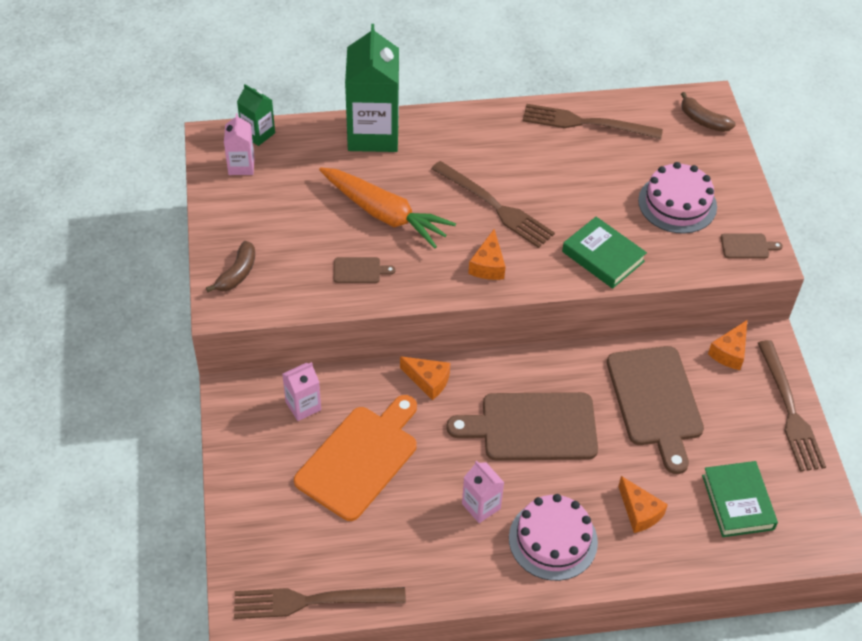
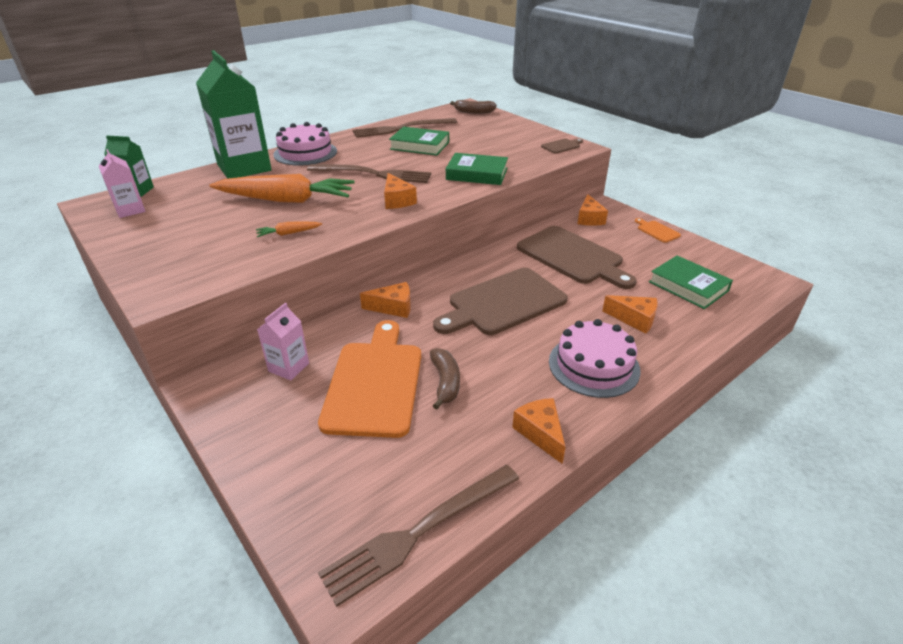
camera: 30 degrees left, 15 degrees down
brown banana [206,241,255,292] -> brown banana moved to [430,348,460,409]
brown cutting board [334,257,396,283] -> orange carrot [256,221,322,237]
pink carton [462,461,504,523] -> none
pink cake [638,162,717,234] -> pink cake moved to [273,122,337,166]
brown fork [758,340,826,471] -> orange cutting board [635,218,681,243]
none -> green book [389,127,449,156]
none -> orange cheese [512,398,566,464]

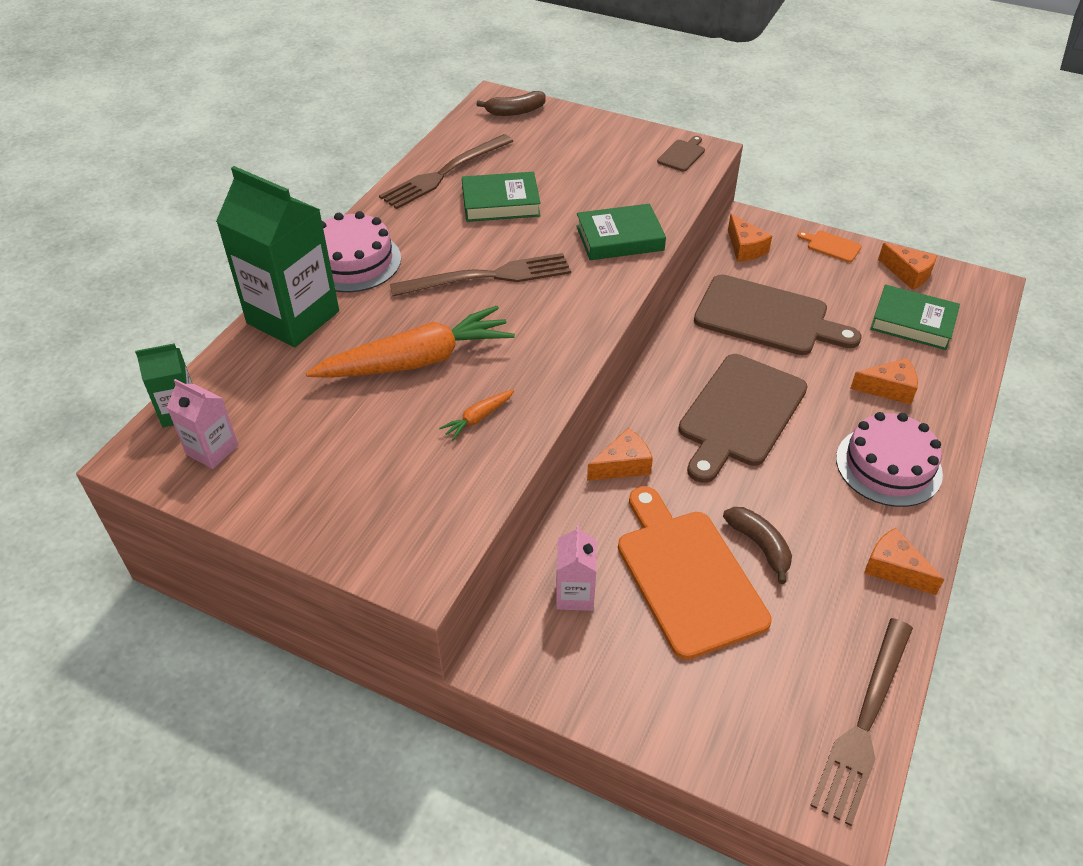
camera: 25 degrees left, 10 degrees up
orange cheese [384,173,417,209] -> orange cheese moved to [878,243,937,290]

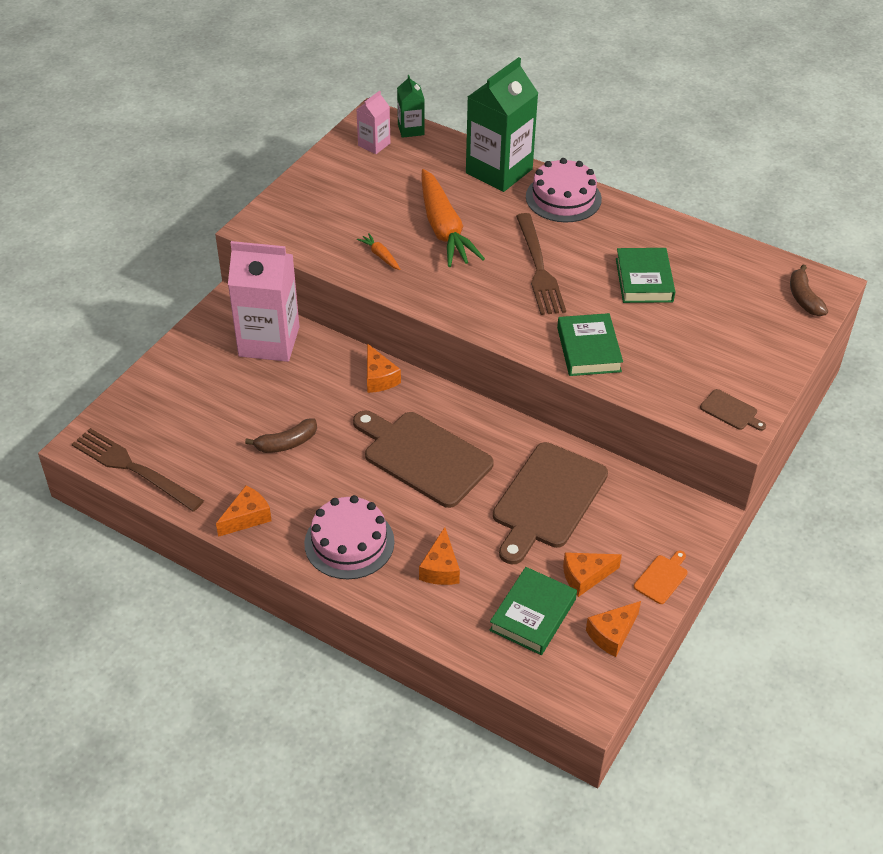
camera: 95 degrees right, 0 degrees up
brown fork [379,134,513,209] -> none
pink carton [556,525,596,611] -> pink carton [228,241,300,362], size x2.03
orange cutting board [618,486,772,660] -> none
orange cheese [728,214,772,262] -> orange cheese moved to [563,552,622,597]

